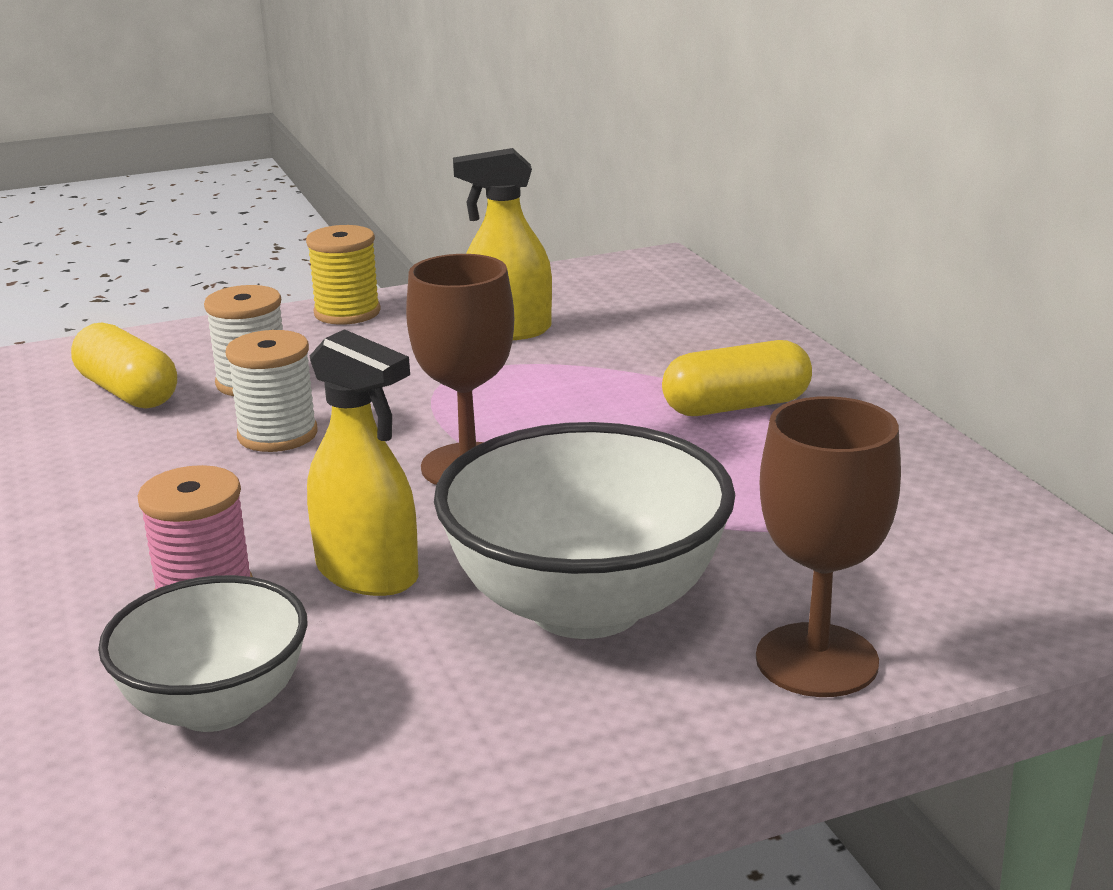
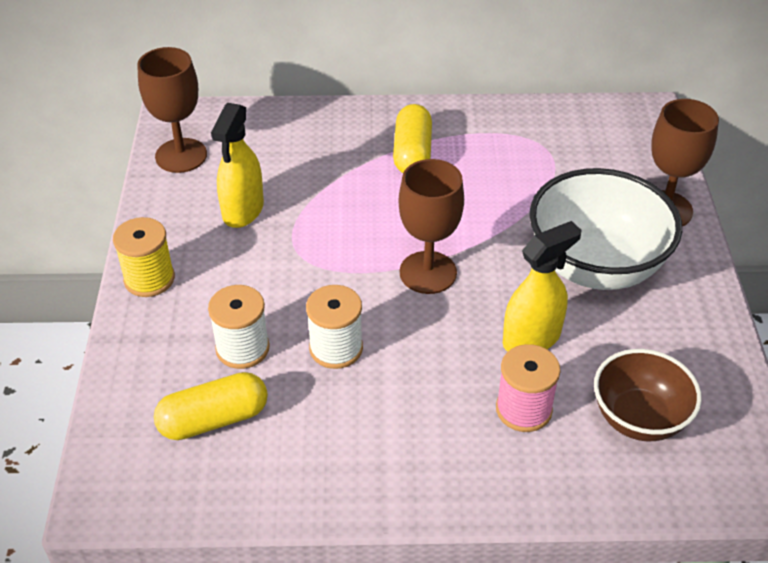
camera: 70 degrees left, 20 degrees up
white bowl [98,575,308,732] -> brown bowl [594,349,702,441]
none -> brown goblet [137,47,207,173]

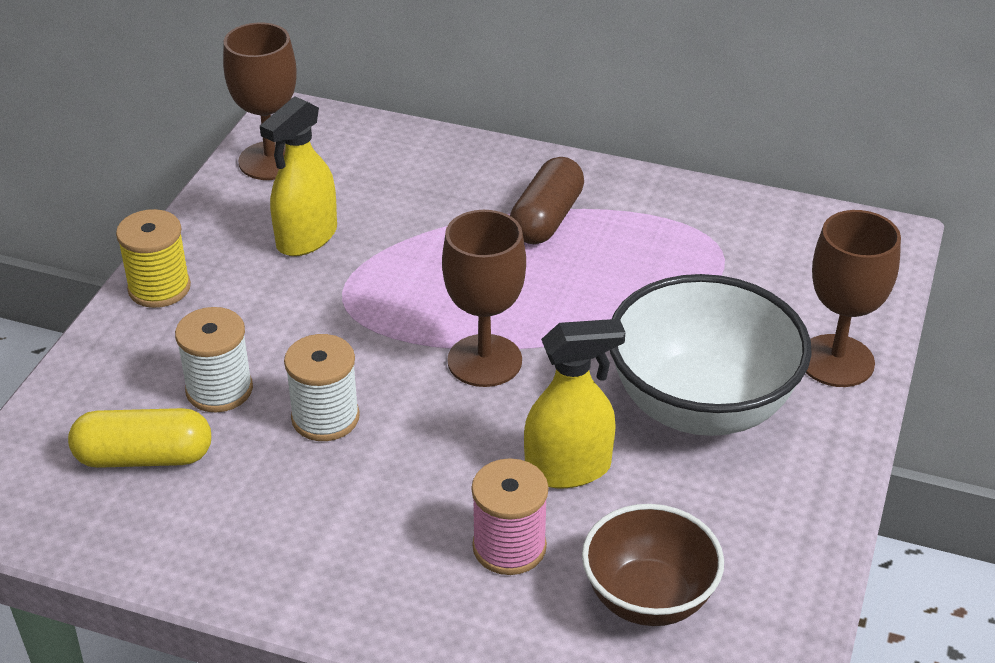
camera: 20 degrees right, 5 degrees down
yellow capsule [393,104,432,173] -> brown capsule [510,157,584,244]

